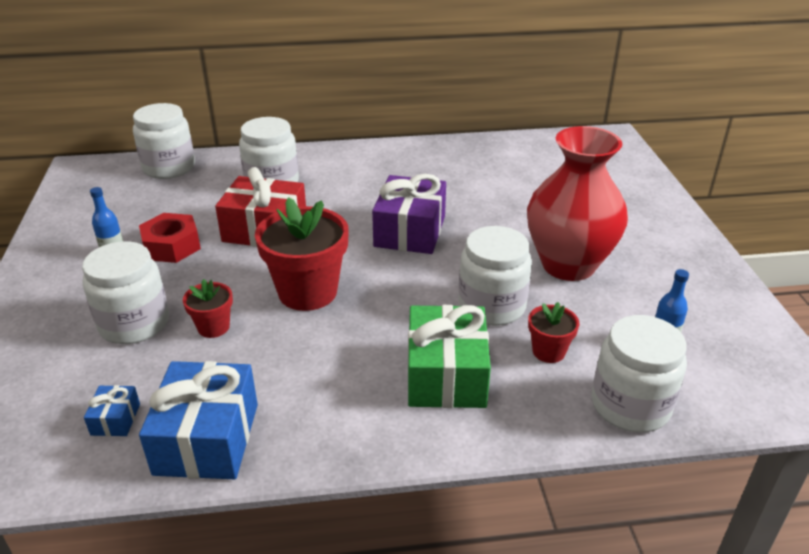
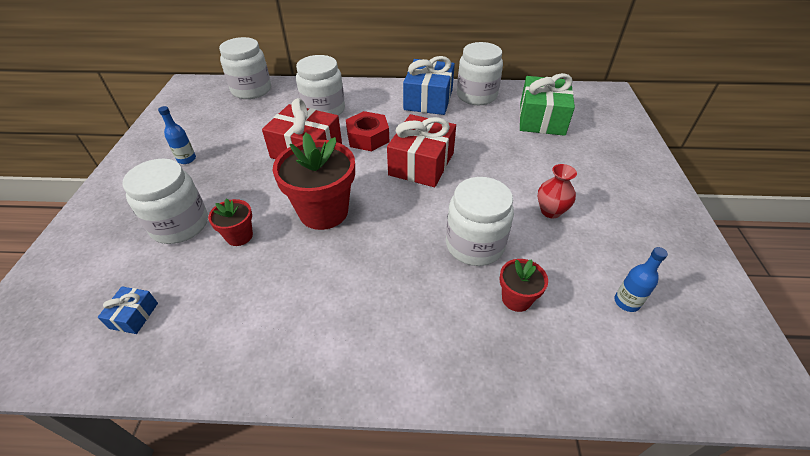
camera: 10 degrees right, 10 degrees up
red nut [139,213,201,263] -> red nut moved to [346,111,389,151]
blue gift [139,361,258,479] -> blue gift moved to [403,56,455,115]
purple gift [372,174,446,254] -> red gift [387,114,456,187]
green gift [408,305,491,408] -> green gift moved to [519,73,575,136]
red vase [527,126,628,281] -> red vase [538,164,577,218], size x0.43
white jar [592,315,687,433] -> white jar moved to [457,42,503,105]

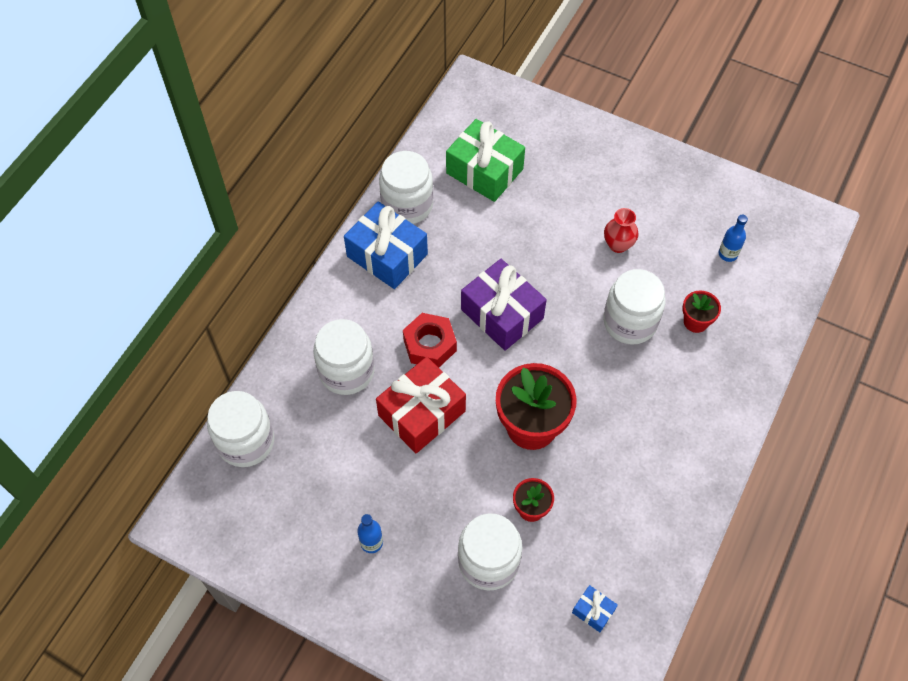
camera: 65 degrees left, 15 degrees up
red gift [387,114,456,187] -> purple gift [461,259,547,351]

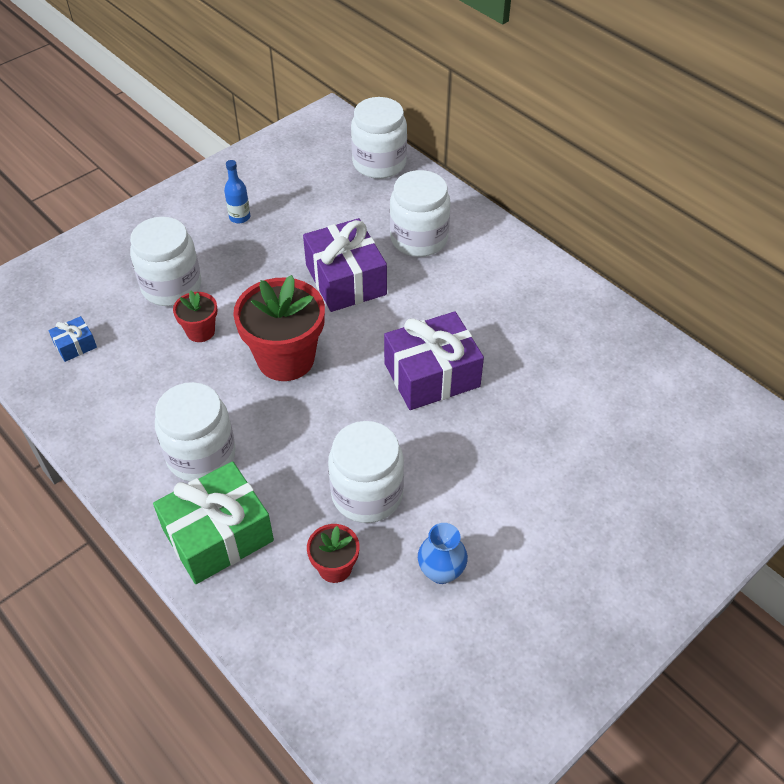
camera: 110 degrees right, 10 degrees down
blue gift [344,201,428,289] -> none
red gift [376,357,466,453] -> purple gift [303,218,387,312]
white jar [379,151,433,224] -> white jar moved to [155,382,236,482]
red nut [403,313,457,368] -> none
green gift [446,119,525,202] -> green gift moved to [153,461,274,584]
red vase [604,208,638,253] -> none
blue bottle [718,215,748,262] -> none
none -> blue vase [418,523,468,584]

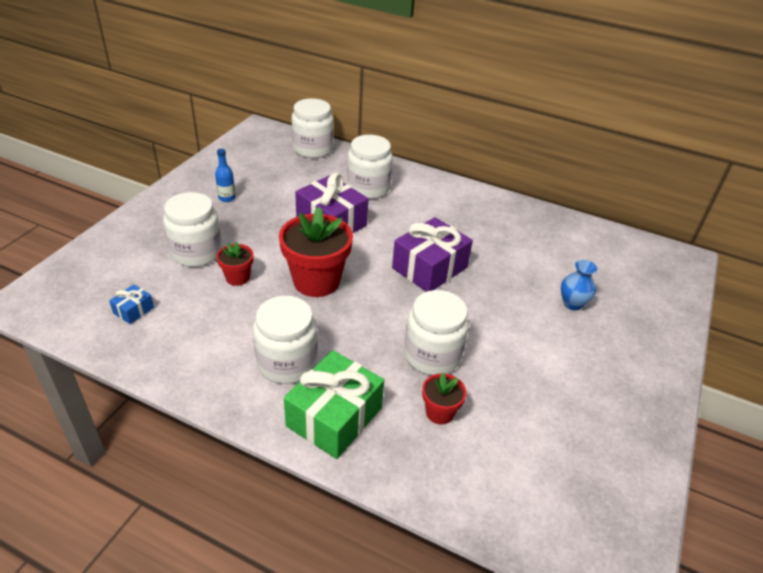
camera: 25 degrees left, 10 degrees down
blue vase [418,523,468,584] -> blue vase moved to [561,260,597,310]

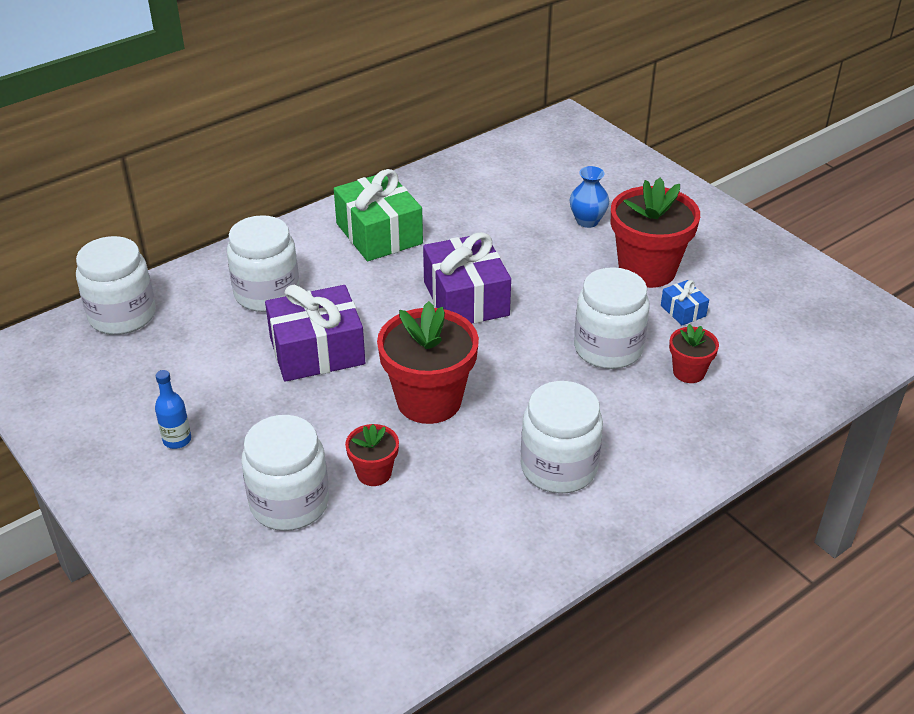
camera: 60 degrees left, 0 degrees up
blue gift [109,284,154,324] -> blue gift moved to [661,280,709,326]
green gift [284,350,384,459] -> green gift moved to [334,169,423,261]
none -> red flower pot [611,178,700,288]

